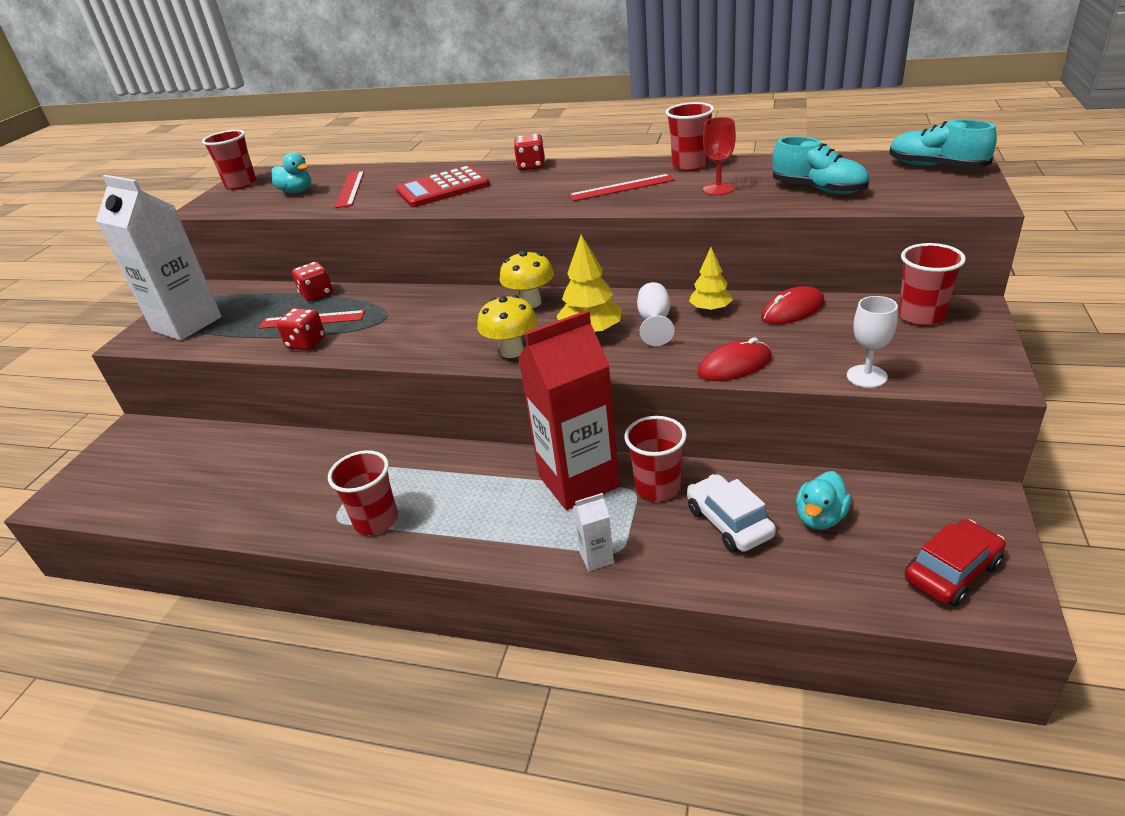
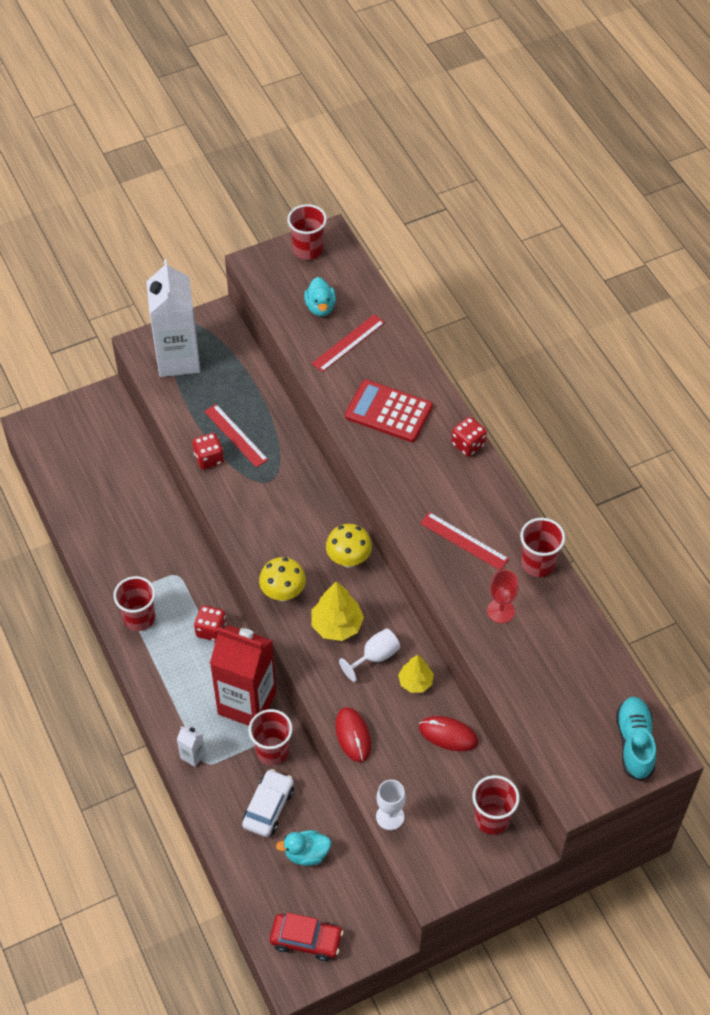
camera: 45 degrees right, 20 degrees up
red dice [292,262,333,302] -> red dice moved to [194,605,226,642]
red mouse [698,338,772,381] -> red mouse turned 45 degrees clockwise [335,707,371,762]
turquoise shoe [772,136,869,194] -> none

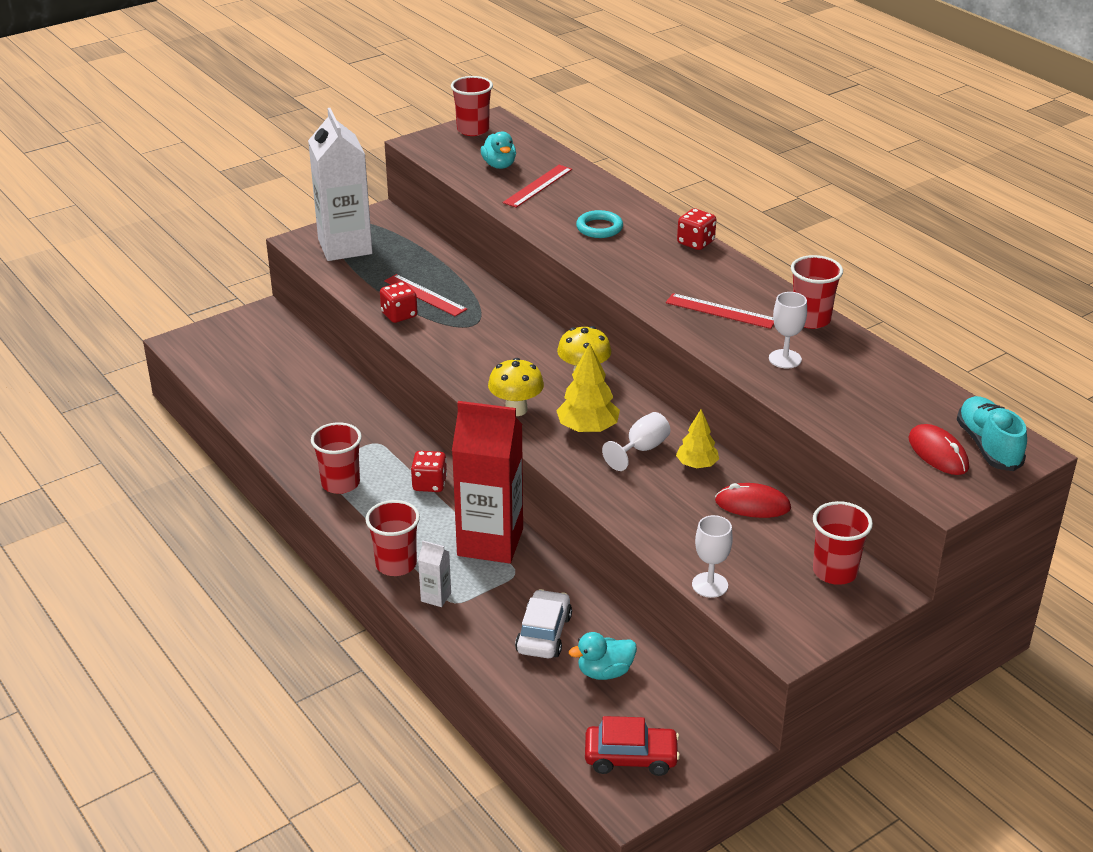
camera: 10 degrees left, 20 degrees down
red cup [249,709,293,765] -> red cup moved to [366,500,420,576]
red mouse [335,707,371,762] -> red mouse moved to [908,424,969,475]
red calculator [345,380,433,442] -> turquoise ring [576,210,623,238]
red goblet [487,570,519,623] -> white goblet [769,292,807,368]

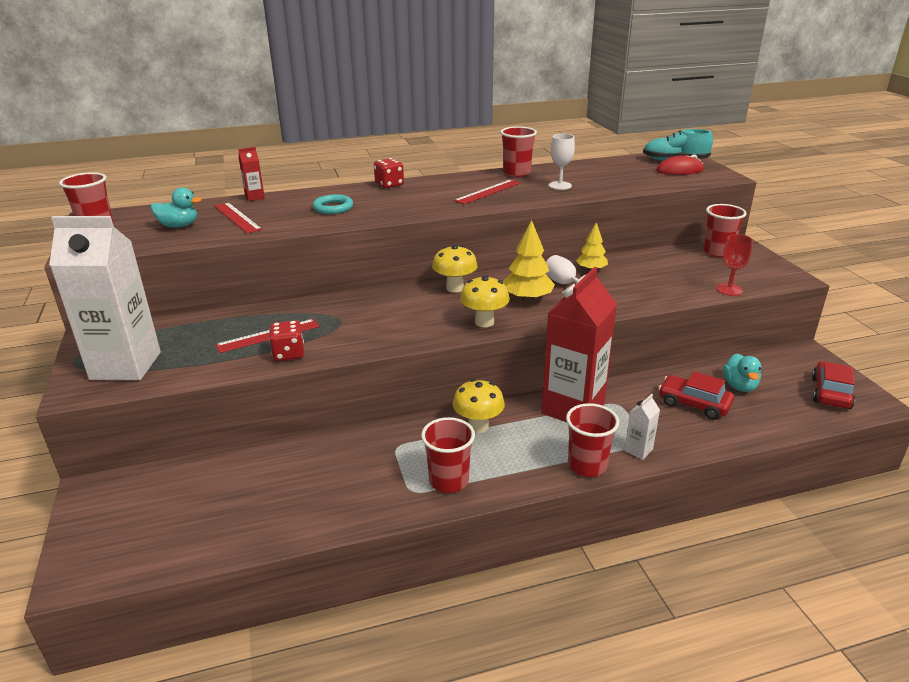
camera: 70 degrees left, 5 degrees down
red dice [411,451,447,492] -> yellow mushroom [453,379,505,433]
white car [515,589,572,658] -> red car [658,371,734,420]
white goblet [692,515,733,598] -> red goblet [716,234,753,296]
red mouse [715,483,791,518] -> none
none -> red carton [238,147,265,201]

